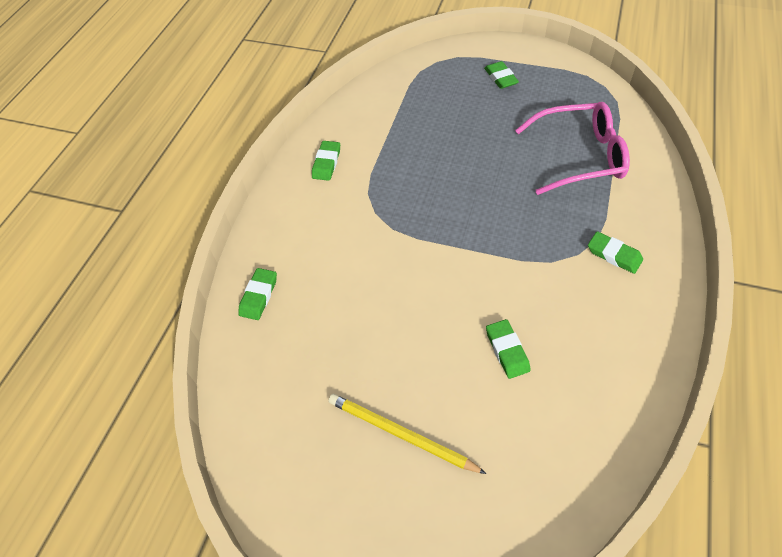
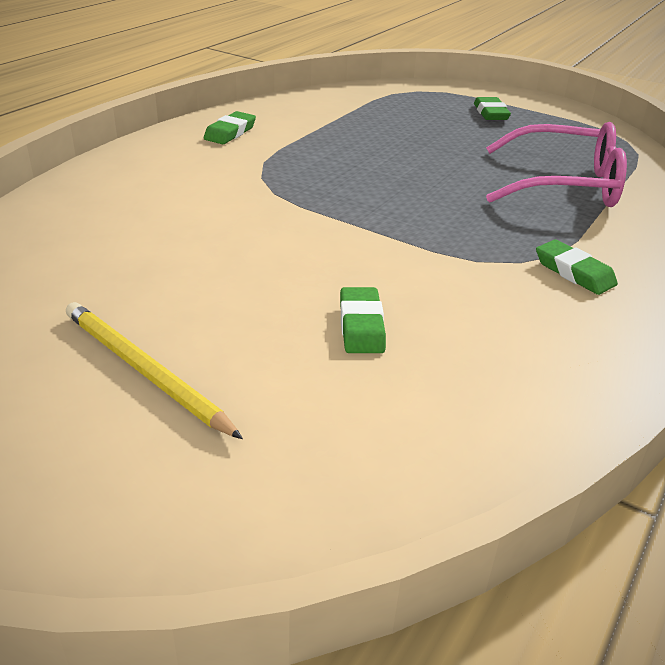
camera: 10 degrees right, 20 degrees down
green eraser [238,268,277,320] -> none

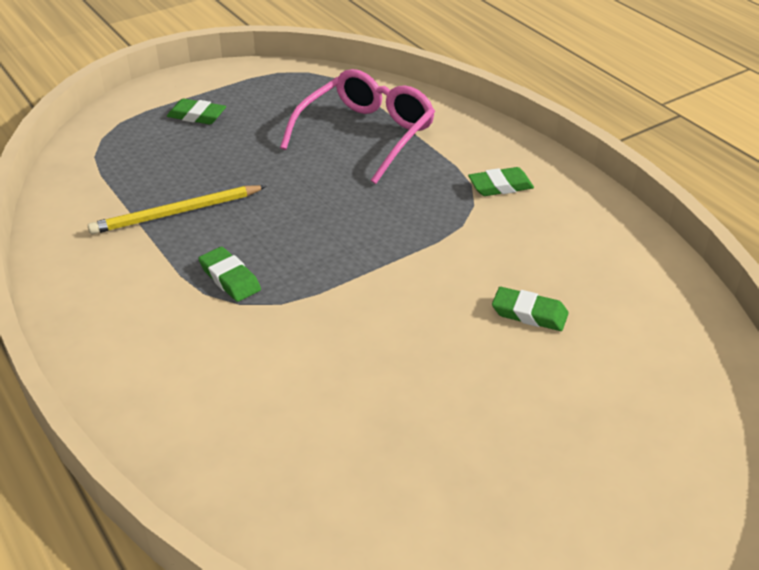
camera: 65 degrees left, 5 degrees up
yellow pencil [66,302,243,439] -> yellow pencil moved to [88,185,267,234]
green eraser [204,111,256,144] -> green eraser moved to [198,247,261,302]

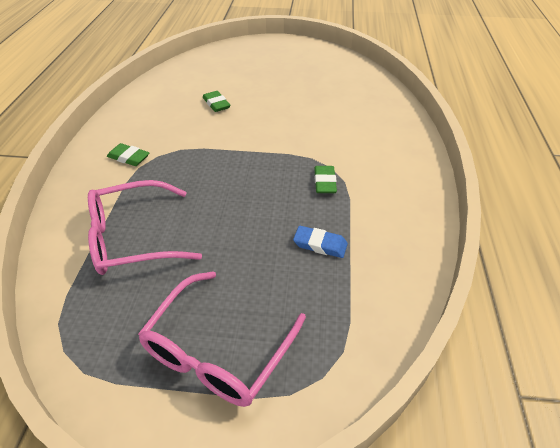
camera: 140 degrees left, 5 degrees up
yellow pencil [88,185,267,234] -> blue eraser [293,226,348,258]
green eraser [167,98,226,125] -> pink glasses [138,271,306,407]

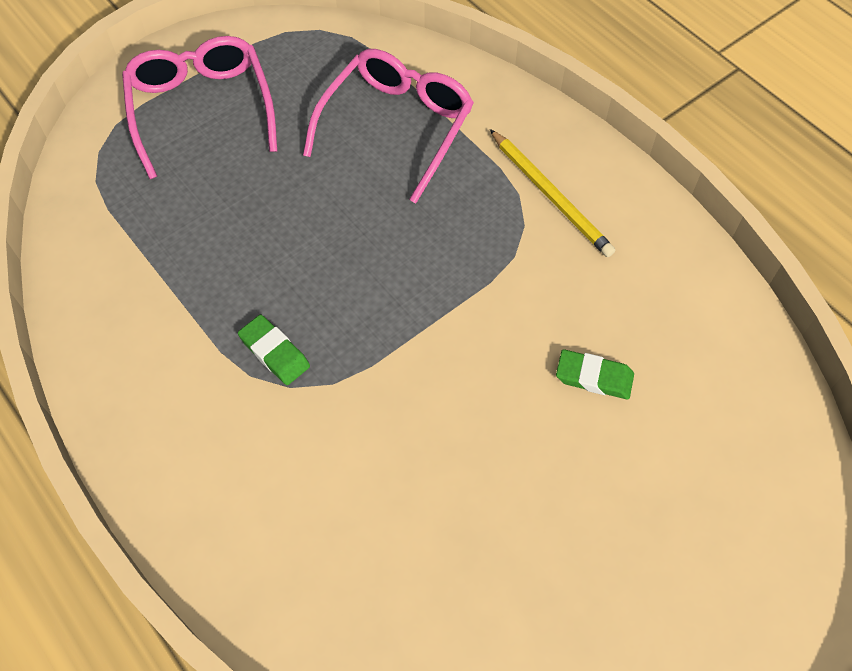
camera: 135 degrees right, 15 degrees up
green eraser [107,143,150,166] -> yellow pencil [490,129,615,257]
blue eraser [293,226,348,258] -> none

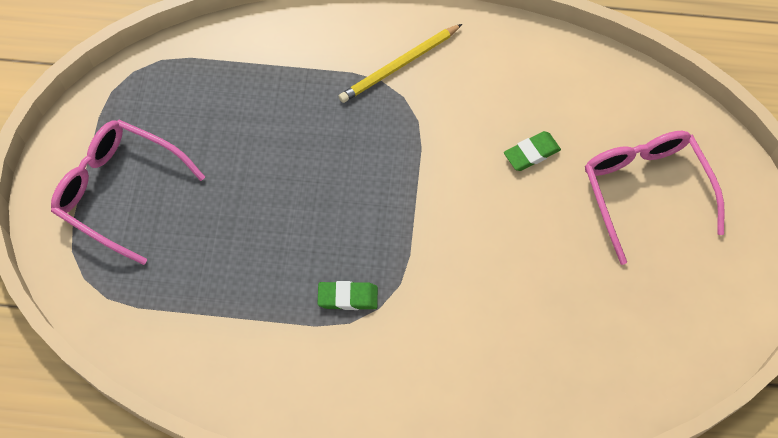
camera: 45 degrees left, 5 degrees up
pink glasses [303,49,474,203] -> pink glasses moved to [585,131,725,265]
yellow pencil [490,129,615,257] -> yellow pencil turned 135 degrees clockwise [339,24,462,103]

